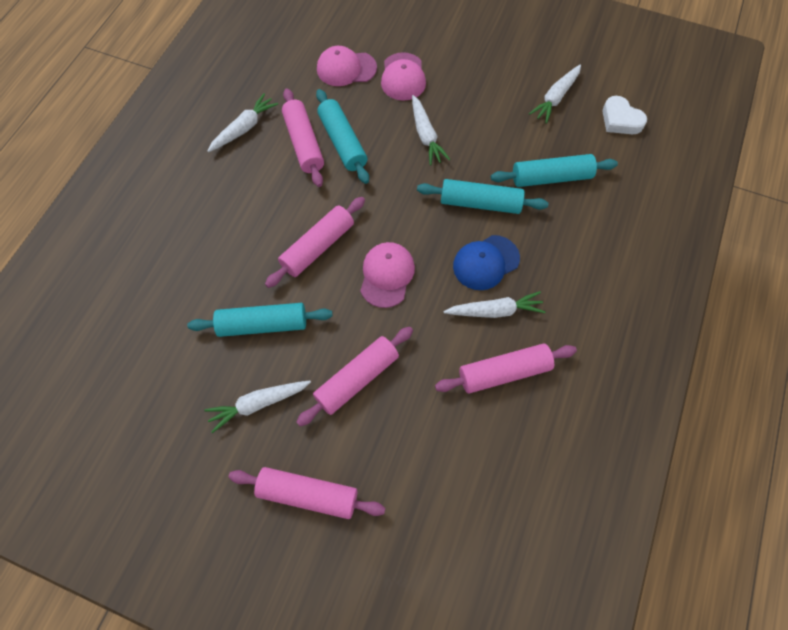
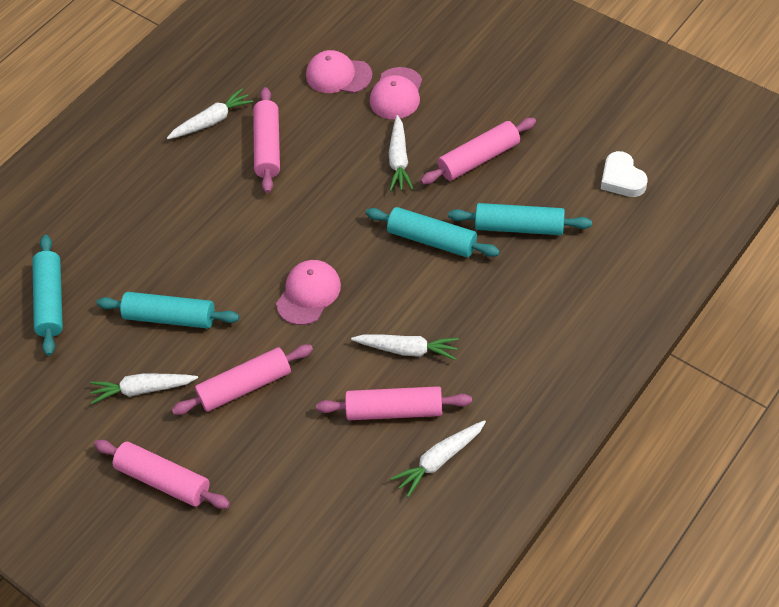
camera: 20 degrees right, 10 degrees down
pink rolling pin [265,197,365,288] -> pink rolling pin moved to [420,118,536,184]
turquoise rolling pin [316,89,369,184] -> turquoise rolling pin moved to [32,235,63,356]
blue cap [453,235,520,290] -> none
white carrot [529,65,581,124] -> white carrot moved to [390,420,486,497]

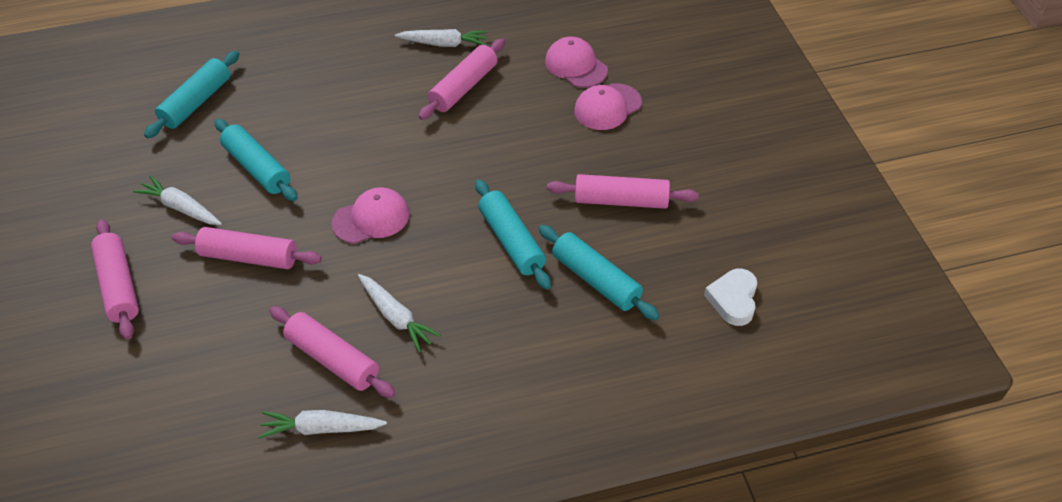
camera: 35 degrees right, 5 degrees down
white carrot [389,115,413,191] -> none

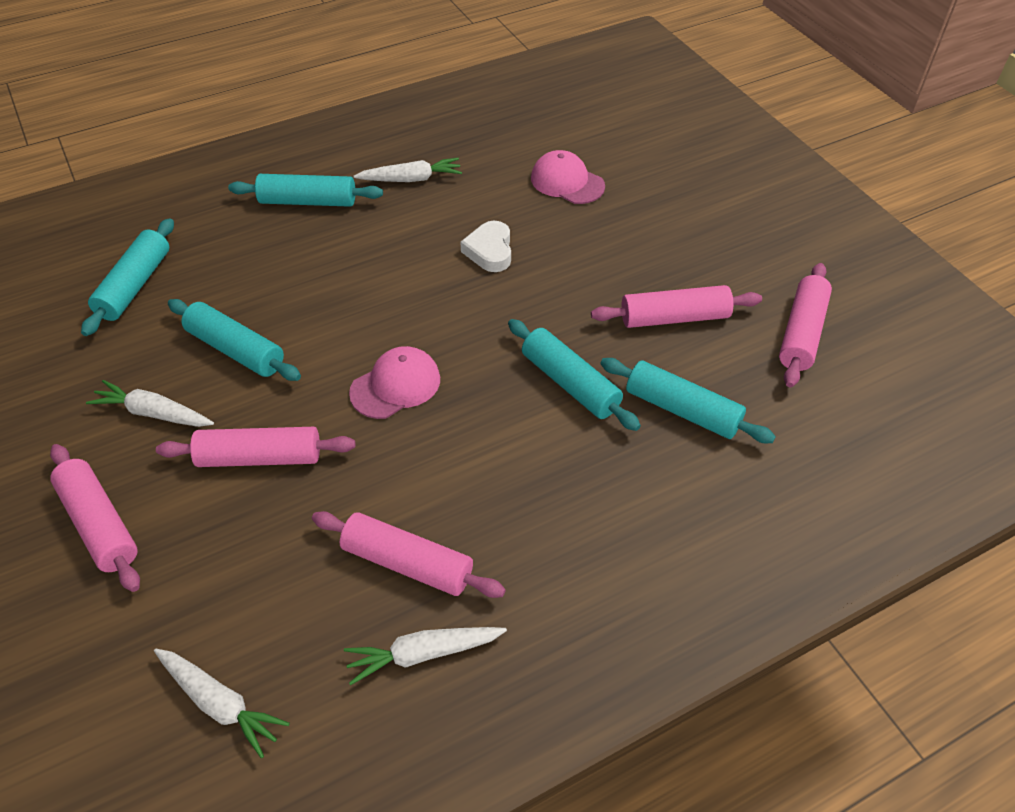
camera: 15 degrees left, 0 degrees up
white carrot [358,274,441,353] -> white carrot moved to [154,648,290,758]
pink rolling pin [418,39,505,120] -> pink rolling pin moved to [779,263,832,388]
pink cap [574,83,642,130] -> none
white heart [704,269,757,326] -> white heart moved to [460,221,511,272]
none -> turquoise rolling pin [228,174,383,207]

